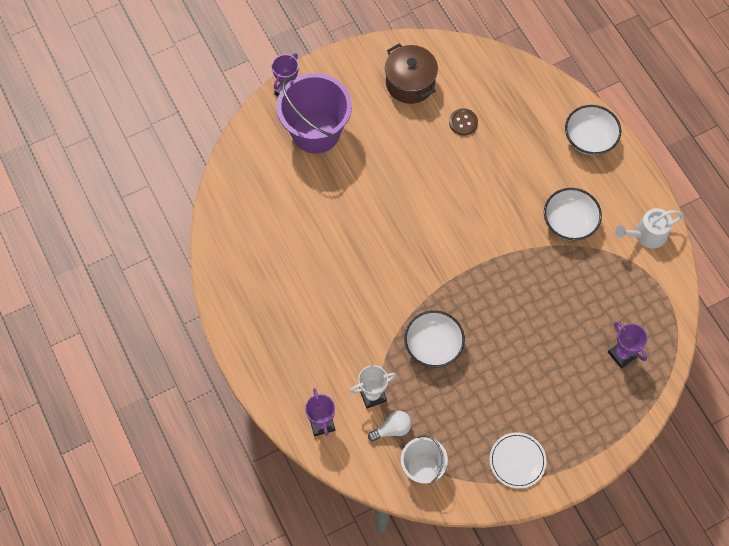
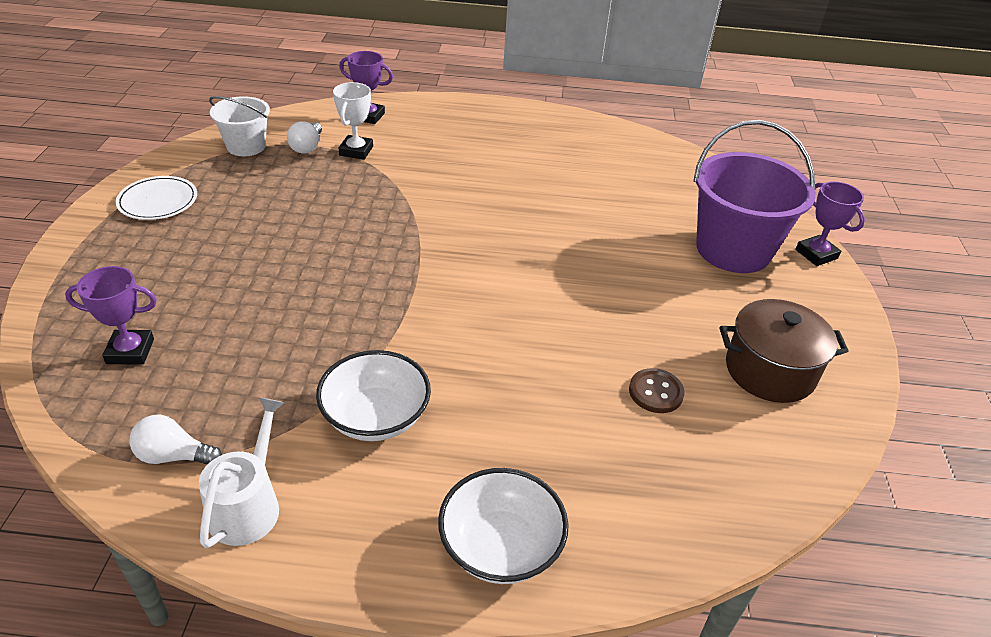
camera: 120 degrees right, 25 degrees down
white bowl [404,310,465,368] -> none
none -> white light bulb [129,415,222,464]

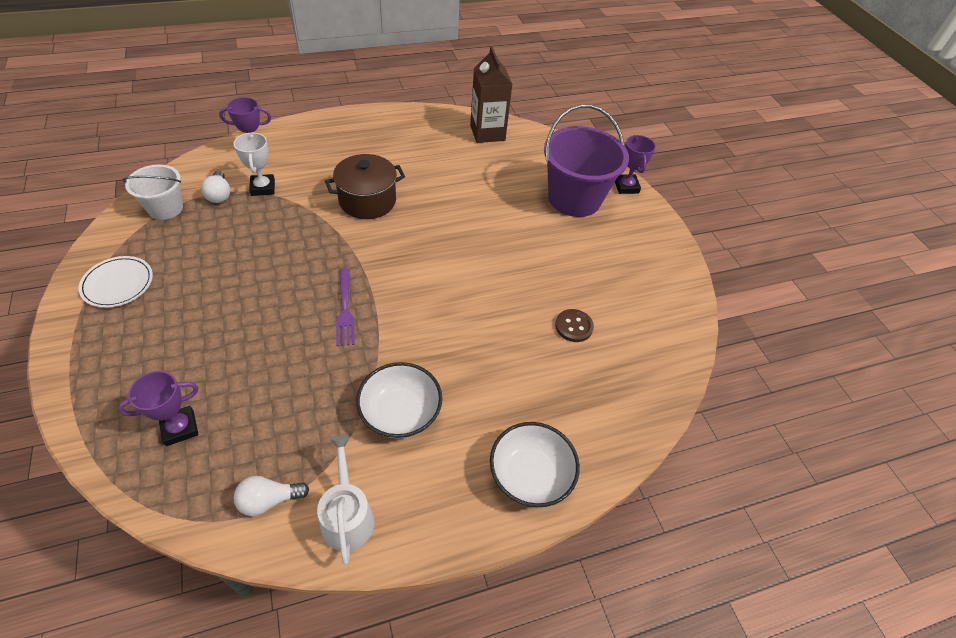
camera: 25 degrees left, 10 degrees up
brown pot [720,299,849,403] -> brown pot moved to [325,154,405,219]
purple trophy [795,181,865,266] -> purple trophy turned 45 degrees clockwise [615,135,656,194]
none -> purple fork [336,268,355,346]
none -> brown carton [470,46,512,143]

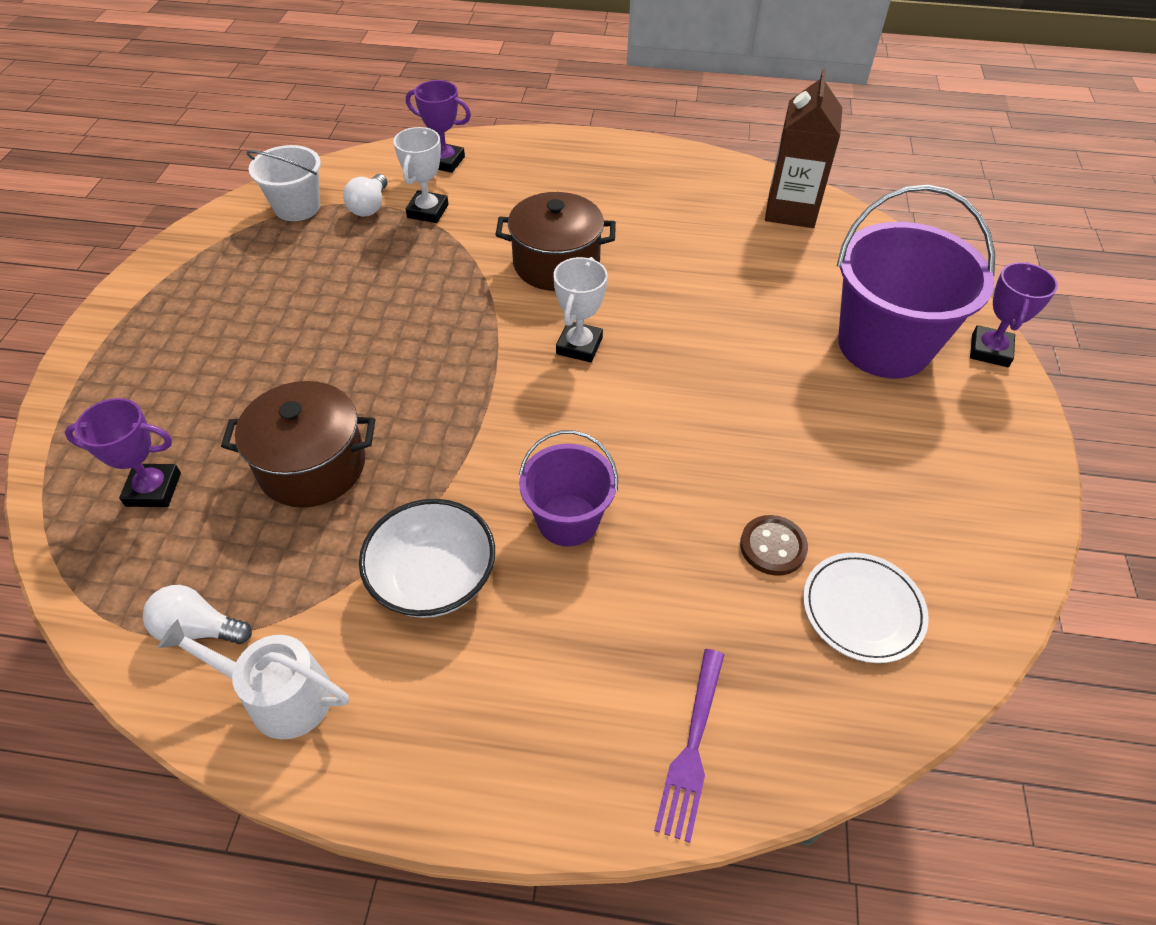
camera: 30 degrees right, 0 degrees up
white plate [79,256,153,308] -> white plate moved to [803,553,928,663]
white watering can [317,435,374,565] -> white watering can turned 90 degrees counterclockwise [158,619,349,739]
purple fork [336,268,355,346] -> purple fork moved to [654,649,724,843]
white bowl [490,422,580,507] -> none
none -> brown pot [221,381,375,508]
none -> purple bucket [519,430,618,547]
none -> white trophy [554,257,608,362]

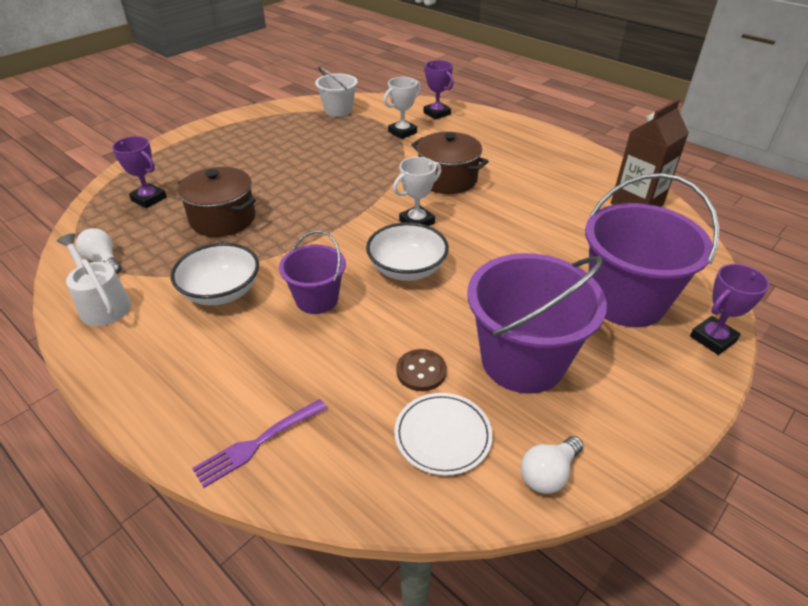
camera: 35 degrees right, 10 degrees down
white light bulb [343,174,387,216] -> white light bulb moved to [521,436,583,494]
none -> white bowl [366,222,449,281]
none -> purple bucket [467,253,607,394]

